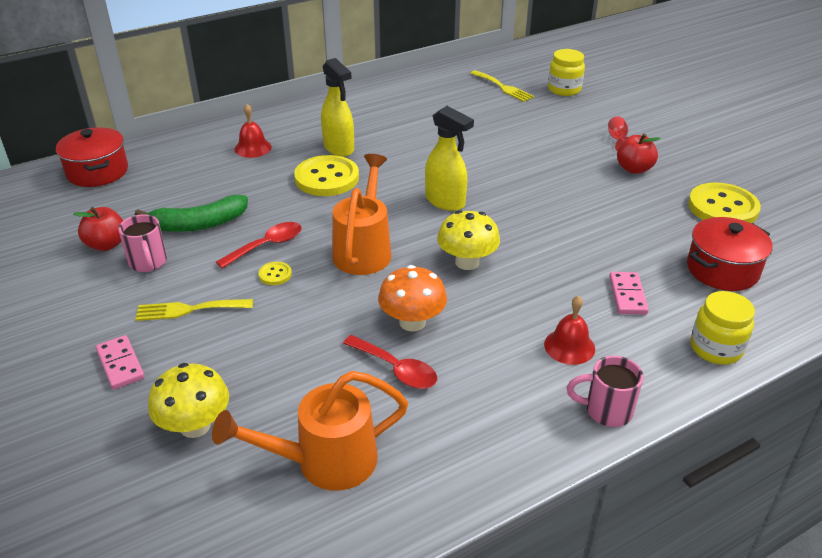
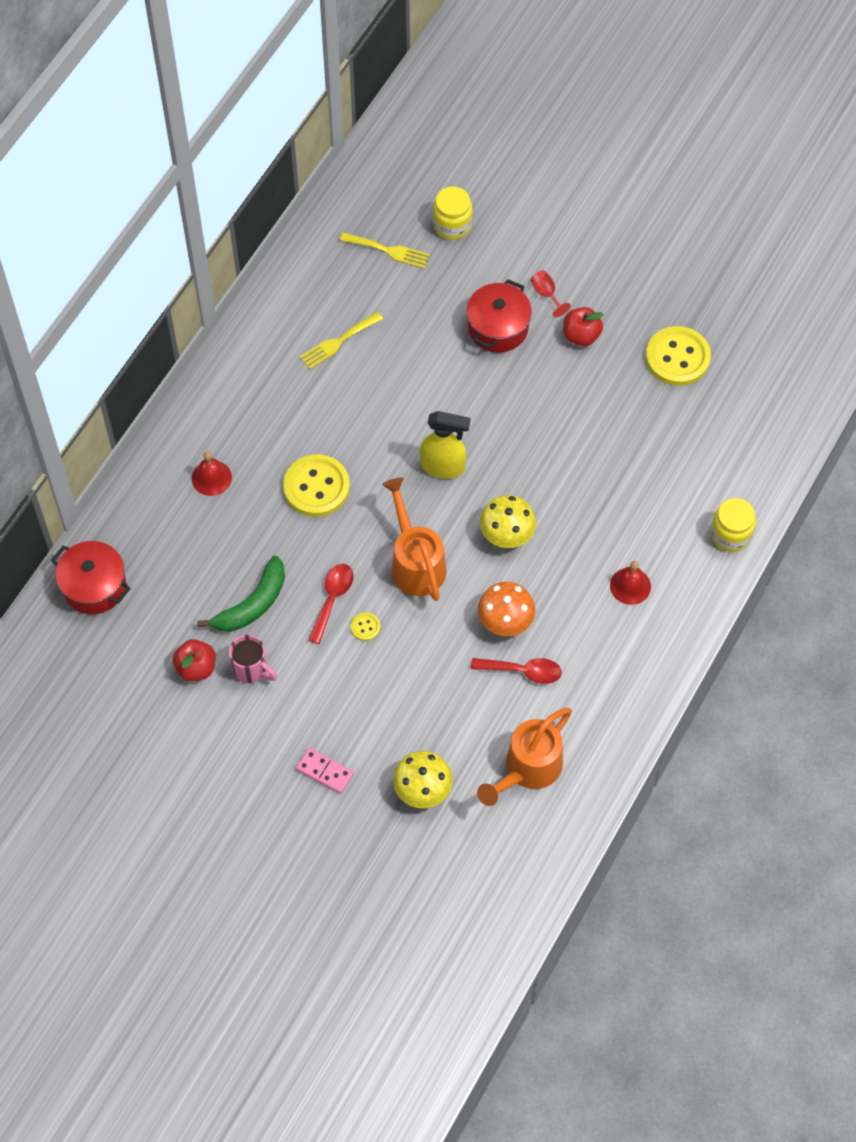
camera: 30 degrees left, 25 degrees up
yellow fork [135,299,253,321] -> yellow fork moved to [300,312,383,369]
yellow spray bottle [321,58,354,157] -> none
pink mug [567,356,643,427] -> none
pink domino [609,272,649,314] -> none
red pot [687,217,773,291] -> red pot moved to [467,279,532,353]

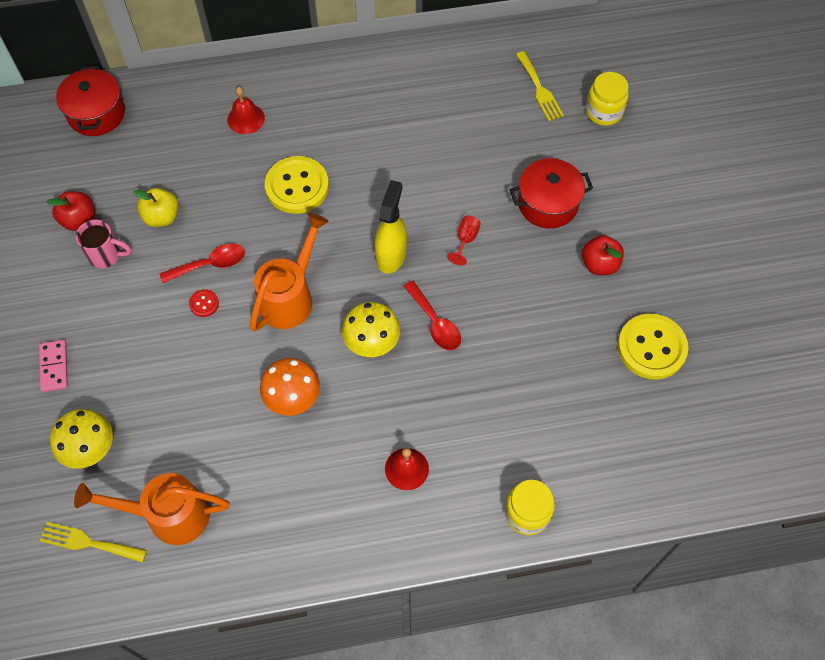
camera: 50 degrees right, 0 degrees up
green banana [197,556,285,632] -> yellow apple [133,188,179,227]
pink mug [229,635,277,683] -> pink mug turned 75 degrees counterclockwise [76,219,132,268]
yellow fork [300,312,383,369] -> yellow fork moved to [40,522,147,563]
yellow button [351,613,380,641] -> red button [189,289,219,317]
yellow spray bottle [420,411,470,479] -> yellow spray bottle turned 135 degrees counterclockwise [375,180,407,274]
red spoon [471,658,562,684] -> red spoon moved to [404,280,461,350]
red goblet [531,270,571,317] -> red goblet moved to [447,215,481,265]

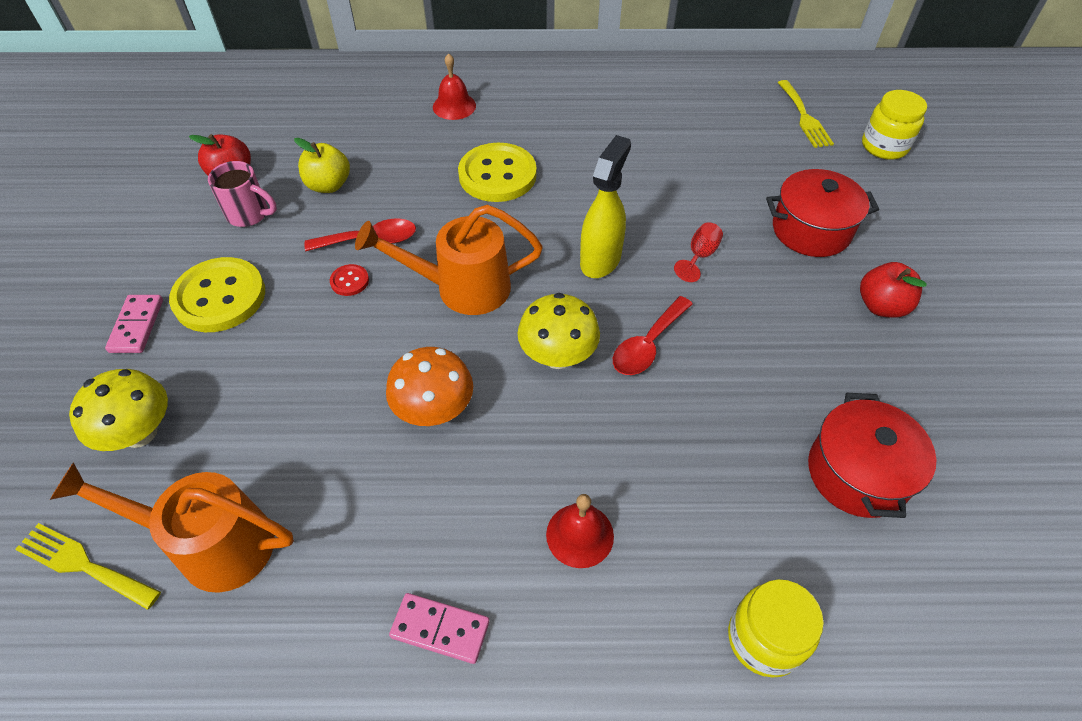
camera: 10 degrees right, 10 degrees down
red pot [56,66,125,136] -> red pot moved to [808,393,937,518]
orange watering can [250,213,329,331] -> orange watering can turned 135 degrees counterclockwise [355,205,543,315]
red spoon [404,280,461,350] -> red spoon turned 60 degrees clockwise [613,296,692,375]
yellow button [618,314,688,379] -> yellow button moved to [169,257,265,332]
none -> pink domino [389,593,490,664]

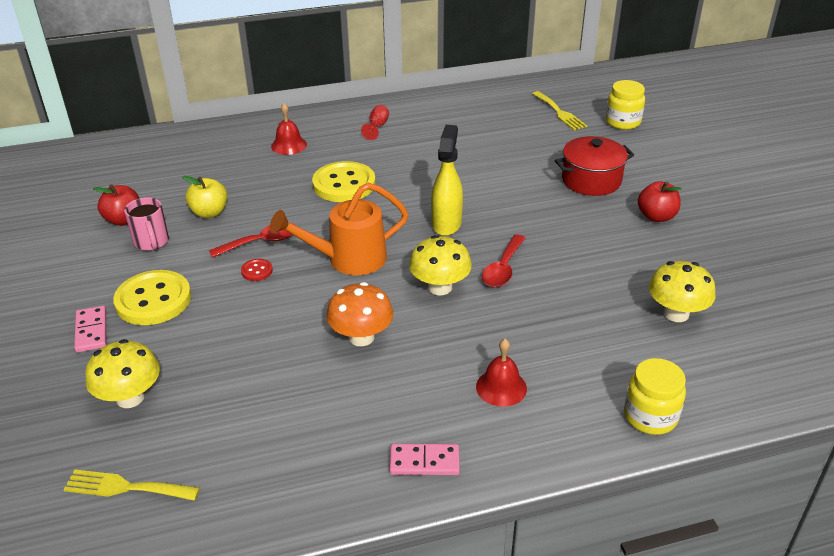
camera: 15 degrees left, 15 degrees down
orange watering can [50,462,294,593] -> none
pink mug [208,161,277,227] -> pink mug turned 60 degrees clockwise [124,197,169,251]
red goblet [674,222,723,282] -> red goblet moved to [361,105,389,140]
red pot [808,393,937,518] -> yellow mushroom [649,261,716,322]

